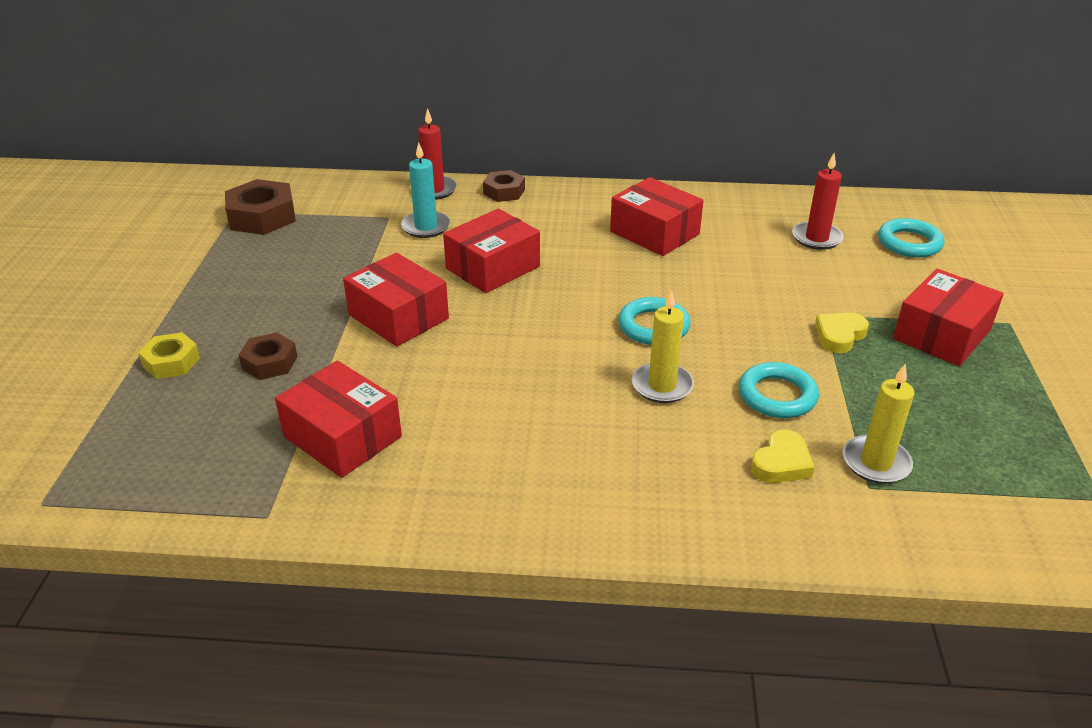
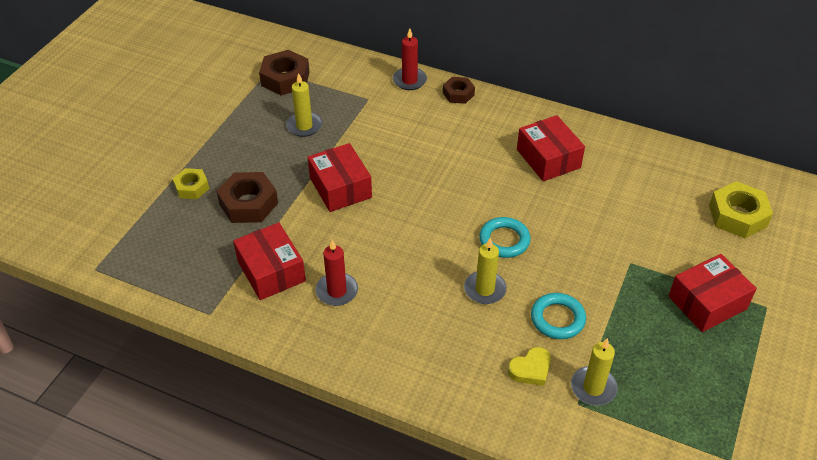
camera: 20 degrees right, 10 degrees up
brown nut [239,332,298,380] -> brown nut [216,172,278,223], size x1.64
turquoise candle [401,142,450,238] -> none
red box [443,209,540,293] -> none
red candle [792,153,844,250] -> red candle moved to [315,239,358,306]
yellow heart [815,312,869,353] -> none
turquoise ring [878,218,944,258] -> yellow nut [709,181,773,238]
none -> yellow candle [286,73,322,137]

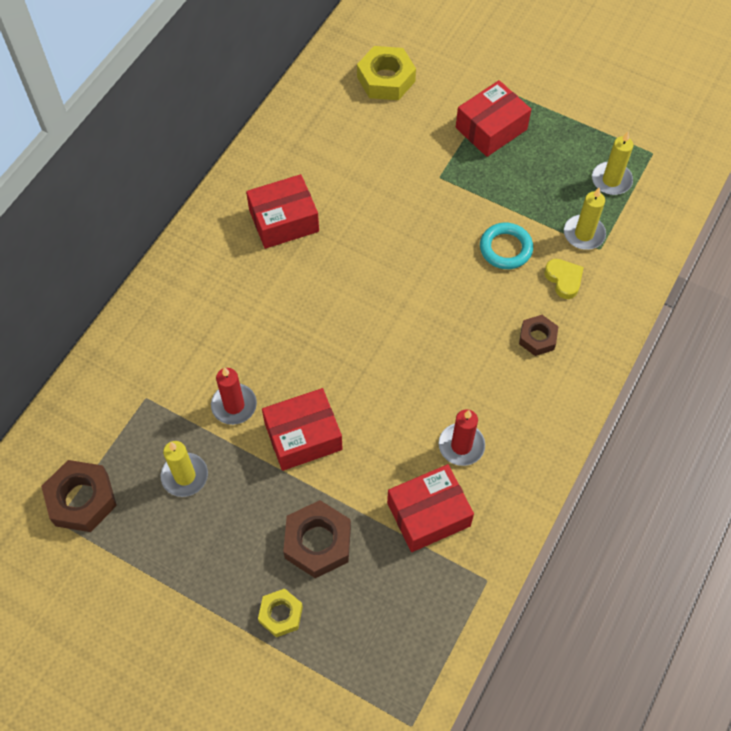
camera: 85 degrees left, 15 degrees up
red candle [393,28,427,90] -> red candle moved to [211,367,257,425]
brown nut [443,77,475,104] -> brown nut moved to [519,315,559,356]
yellow candle [464,238,507,304] -> yellow candle moved to [592,132,634,195]
turquoise ring [479,217,531,258] -> none
red box [669,254,757,332] -> red box turned 75 degrees clockwise [456,80,531,157]

